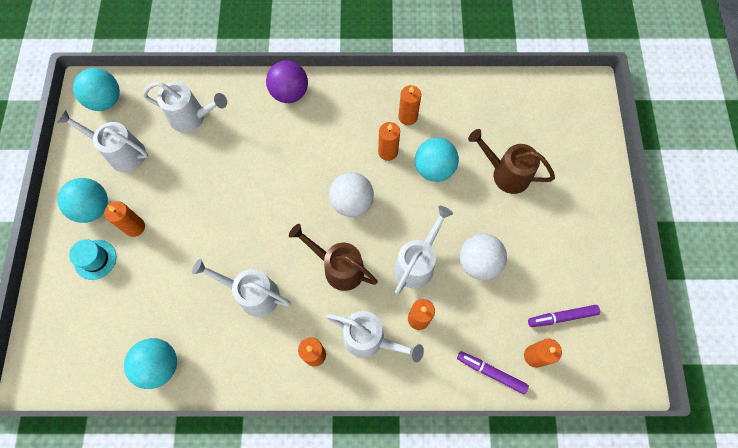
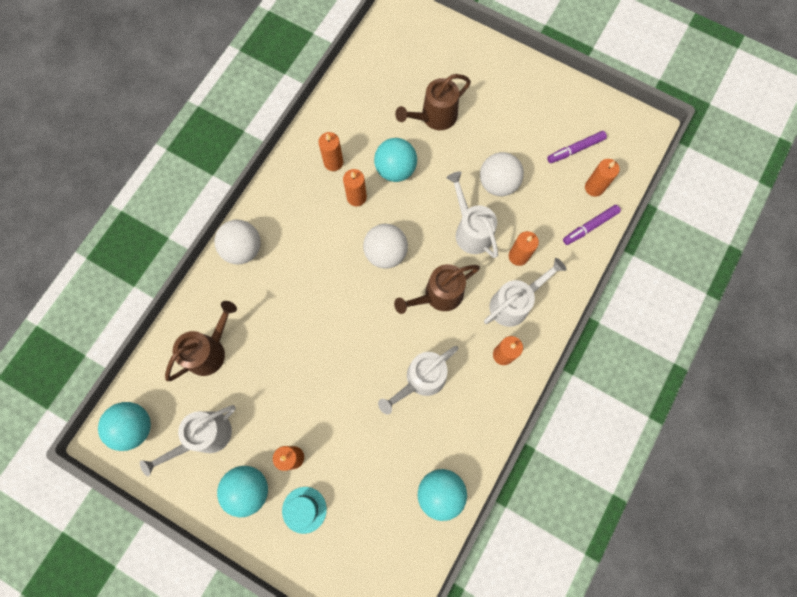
camera: 60 degrees left, 5 degrees up
white watering can [143,81,227,132] -> brown watering can [165,301,237,381]
purple ball [266,60,308,103] -> white ball [214,220,261,264]
purple marker [528,305,600,327] -> purple marker turned 45 degrees clockwise [547,131,607,163]

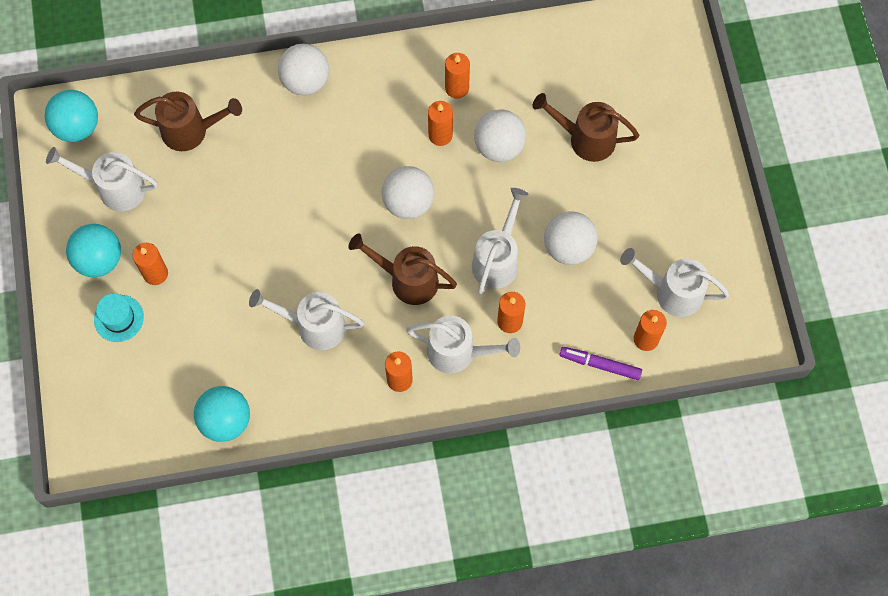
camera: 50 degrees right, 5 degrees down
turquoise ball [374,138,417,182] -> white ball [474,109,526,162]
purple marker [547,131,607,163] -> white watering can [620,248,730,317]

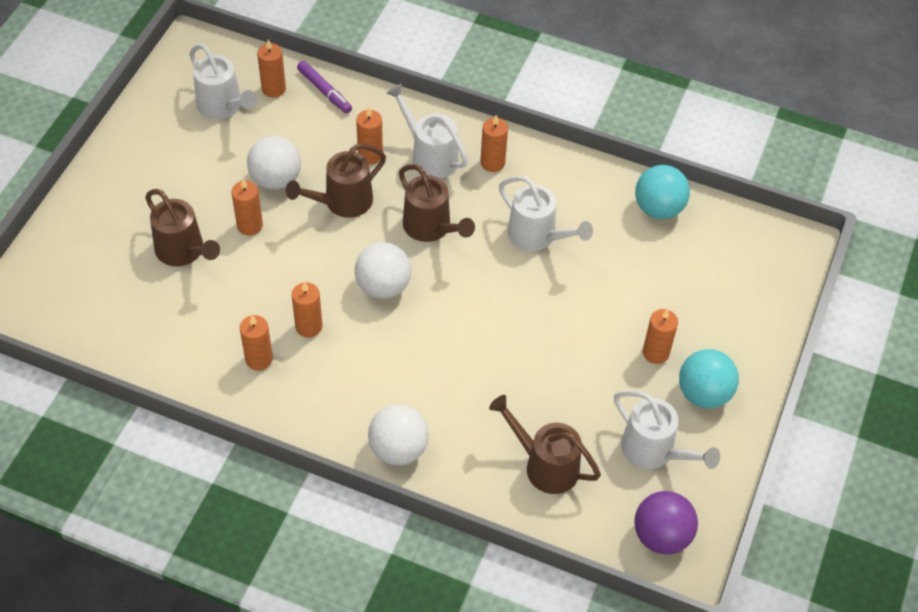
camera: 150 degrees left, 15 degrees down
turquoise ball [45,90,98,142] -> purple ball [634,491,698,555]
turquoise hat [94,293,144,342] -> none
white watering can [472,188,528,295] -> brown watering can [286,144,386,218]
white ball [474,109,526,162] -> none
none -> orange candle [232,179,263,236]

